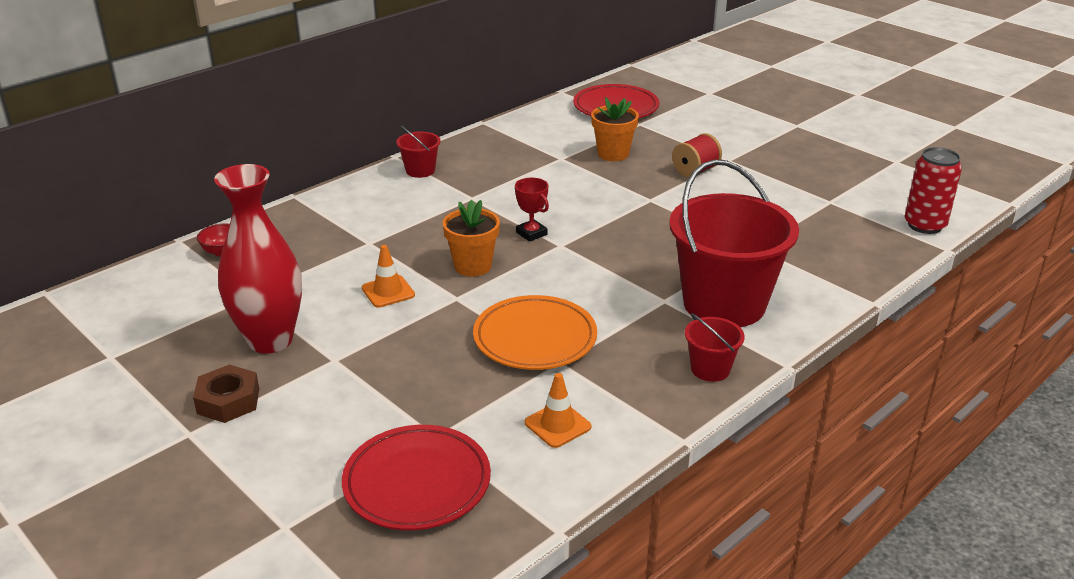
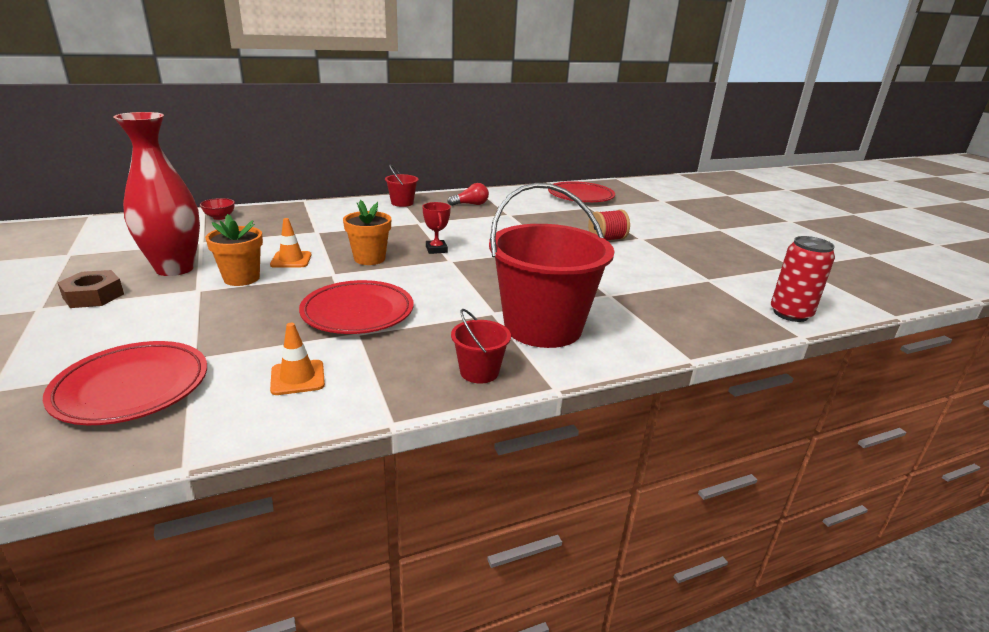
camera: 20 degrees right, 5 degrees down
orange plate [473,295,597,370] -> red plate [299,280,413,334]
orange flower pot [591,97,639,161] -> orange flower pot moved to [205,214,263,286]
none -> red light bulb [448,183,489,206]

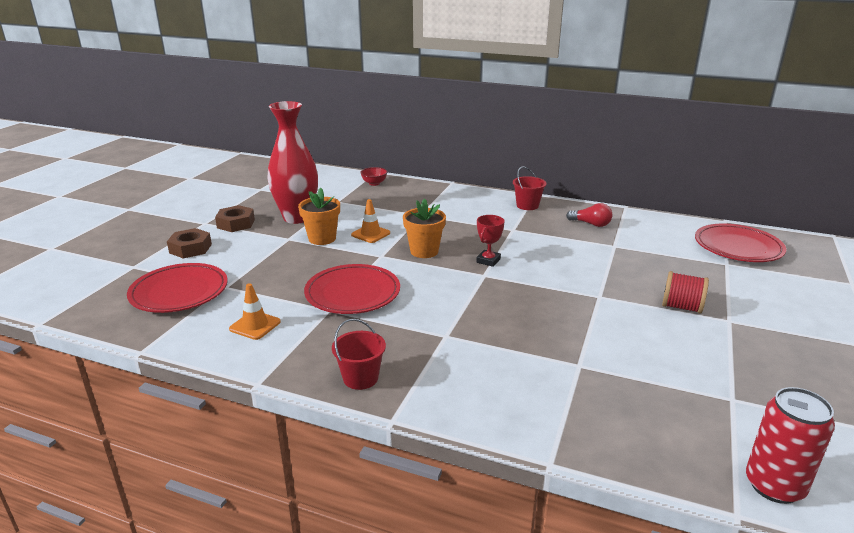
camera: 45 degrees right, 0 degrees up
red bucket [489,183,614,348] -> none
none -> brown nut [167,228,212,259]

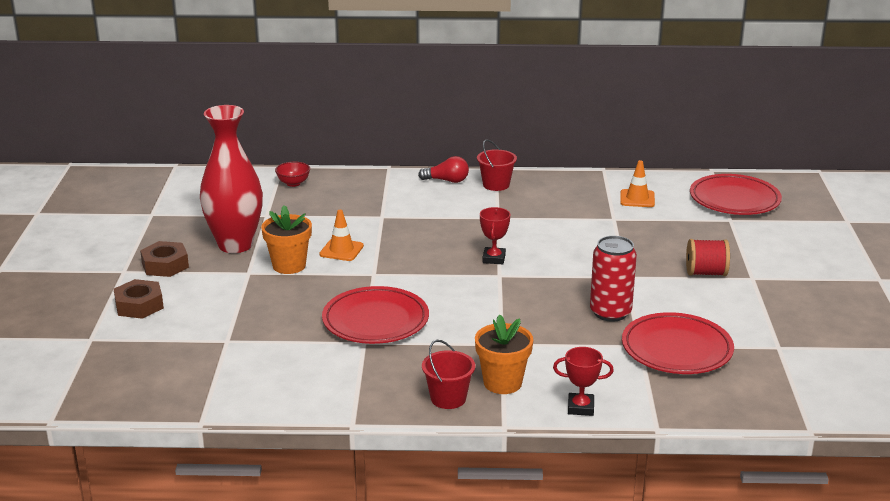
camera: 20 degrees left, 0 degrees up
red plate [127,263,228,313] -> red plate moved to [622,312,734,374]
orange traffic cone [229,283,281,340] -> orange traffic cone moved to [620,160,655,207]
orange flower pot [403,198,446,258] -> orange flower pot moved to [475,314,533,394]
red light bulb [566,203,612,227] -> red light bulb moved to [418,156,469,183]
red can [746,387,835,504] -> red can moved to [590,236,637,322]
none -> red trophy [553,347,614,416]

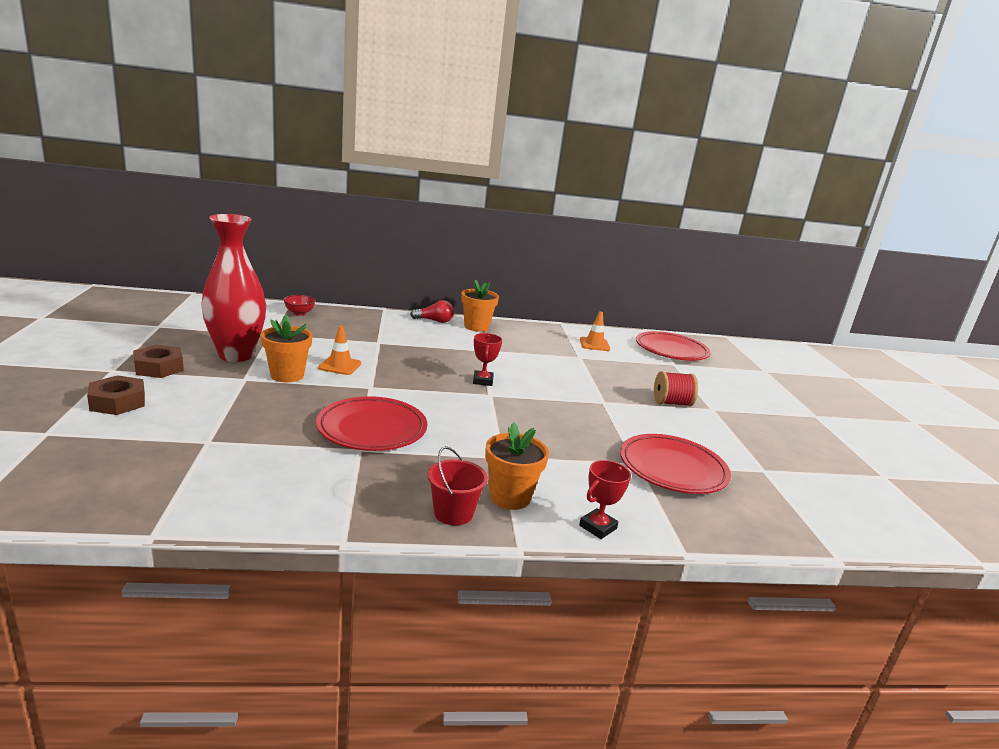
camera: 10 degrees left, 5 degrees down
red bucket [477,139,517,191] -> orange flower pot [461,279,499,332]
red trophy [553,347,614,416] -> red trophy turned 45 degrees counterclockwise [579,460,631,539]
red can [590,236,637,322] -> none

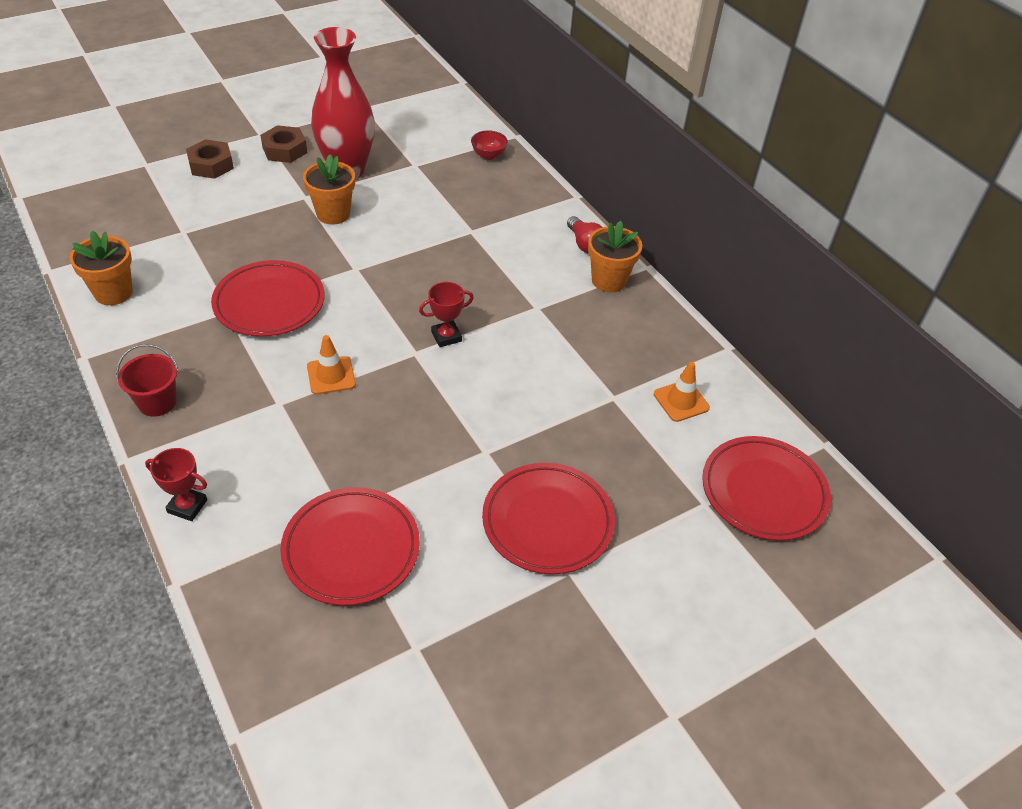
camera: 65 degrees right, 25 degrees up
orange traffic cone [318,326,361,375] -> orange traffic cone moved to [307,335,356,394]
orange flower pot [485,422,549,510] -> orange flower pot moved to [69,231,133,305]
red spool [654,371,698,406] -> red plate [482,463,615,574]

